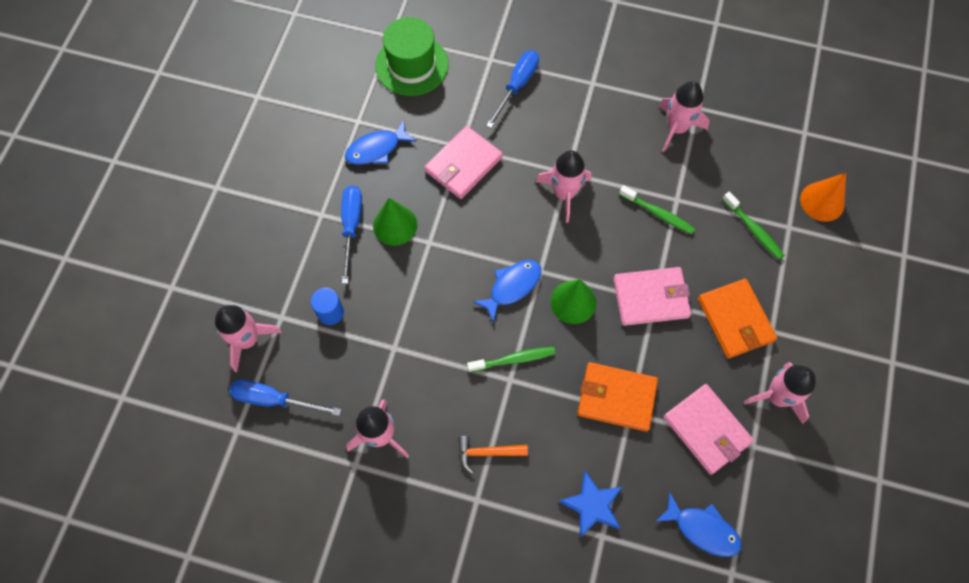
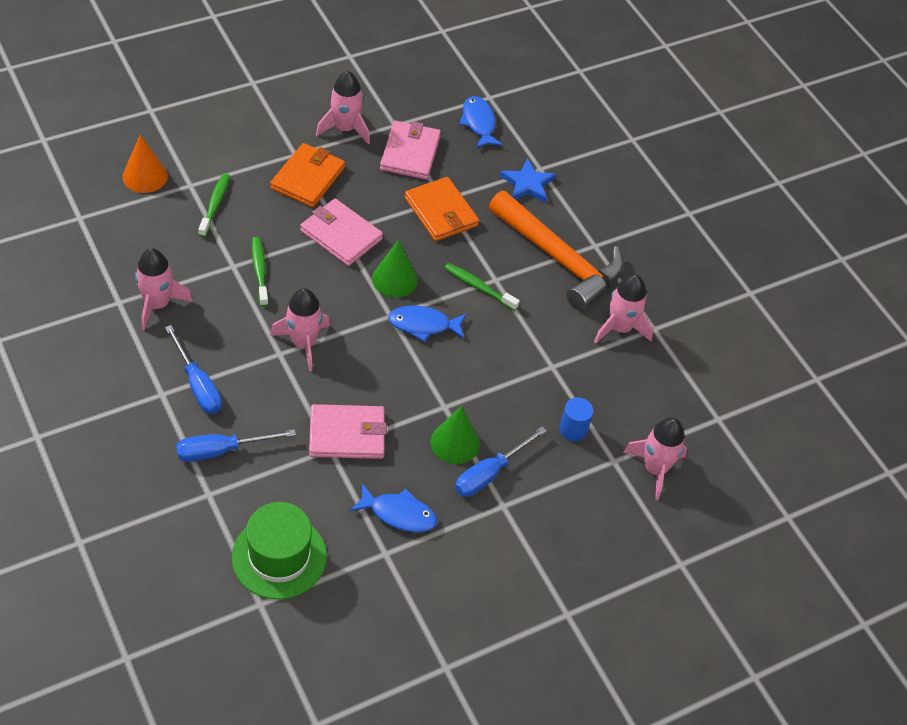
camera: 140 degrees left, 15 degrees down
blue screwdriver [229,379,341,416] -> blue screwdriver moved to [165,325,222,414]
orange hammer [458,436,528,474] -> orange hammer [489,191,624,311], size x2.45

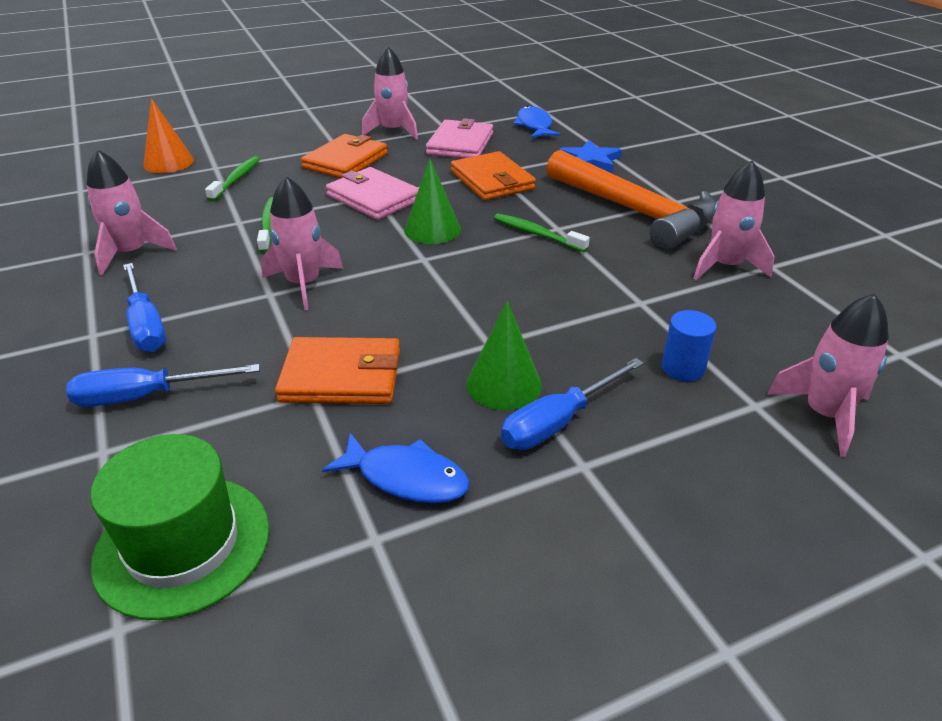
camera: 10 degrees right, 15 degrees down
pink wallet [309,404,387,459] -> orange wallet [275,337,400,404]
blue fish [388,305,466,342] -> none

